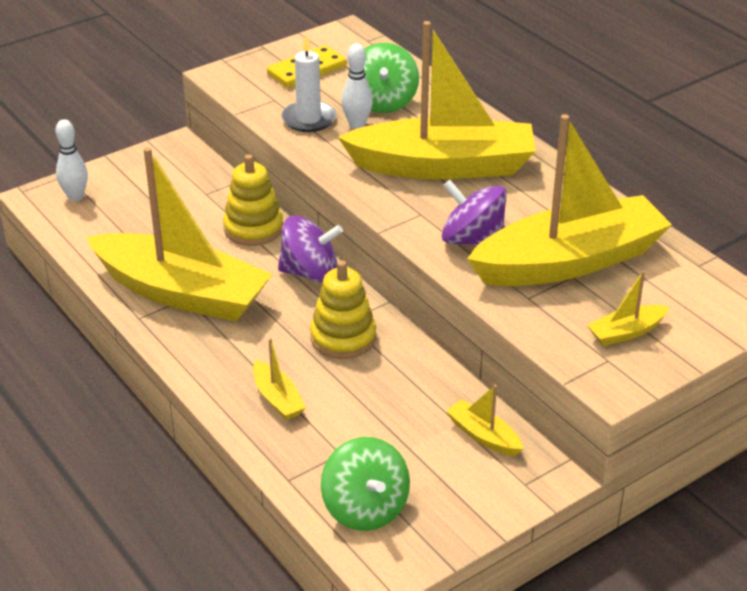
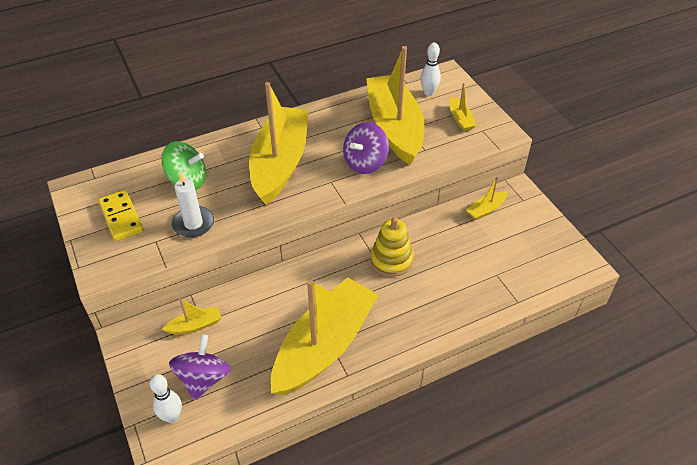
camera: 80 degrees left, 10 degrees up
yellow stacking toy [223,154,283,246] -> none
yellow boat [253,338,306,420] -> yellow boat moved to [162,299,221,334]
purple spinning top [278,216,343,283] -> purple spinning top moved to [169,334,231,400]
green spinning top [321,437,410,531] -> none
white bowling pin [341,43,373,129] -> white bowling pin moved to [420,43,441,96]

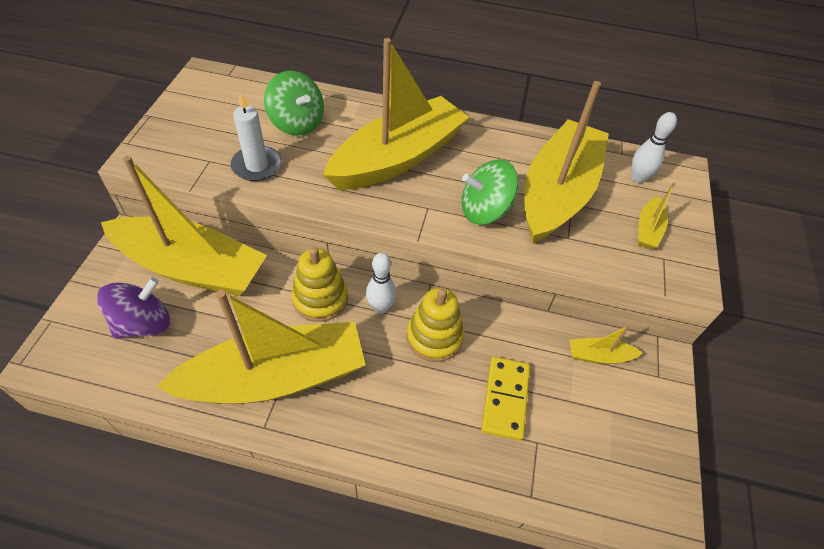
camera: 35 degrees right, 5 degrees up
yellow domino [98,190,144,241] -> yellow domino moved to [481,357,530,441]
white bowling pin [149,374,182,423] -> white bowling pin moved to [366,253,396,314]
yellow boat [162,299,221,334] -> yellow boat [101,156,267,296], size x2.50
purple spinning top [343,122,389,174] -> green spinning top [462,160,519,225]
none -> yellow stacking toy [292,247,348,322]

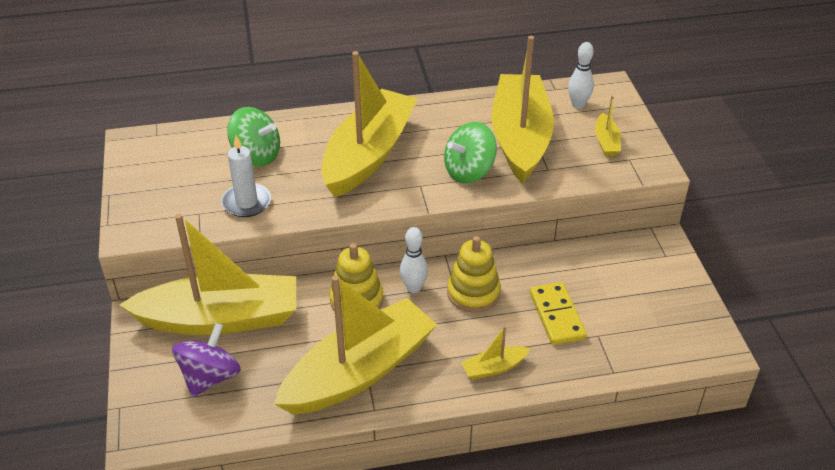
camera: 20 degrees left, 10 degrees down
yellow boat [569,325,643,364] -> yellow boat moved to [461,326,530,380]

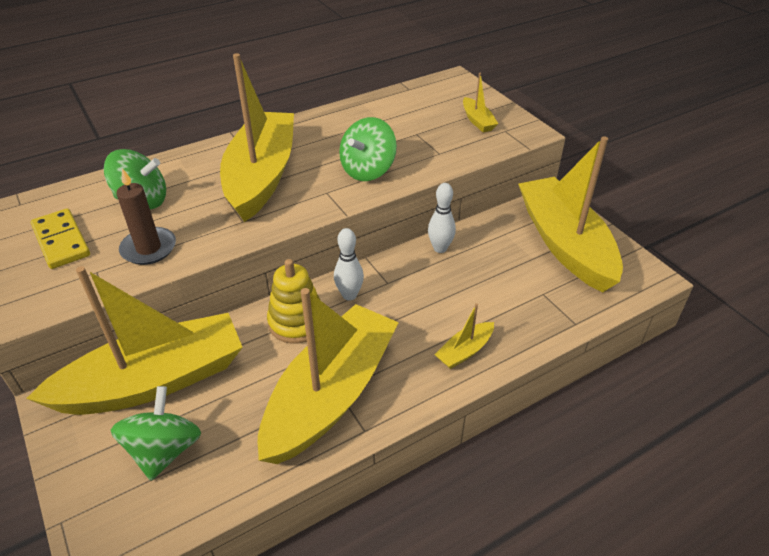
camera: 20 degrees left, 0 degrees up
purple spinning top [172,323,241,397] -> green spinning top [111,386,201,481]
white candle [221,135,271,217] -> brown candle [116,168,176,265]
yellow stacking toy [447,236,501,313] -> none
yellow boat [491,36,554,183] -> yellow boat moved to [518,136,623,292]
yellow domino [530,282,587,345] -> yellow domino moved to [31,208,90,269]
white bowling pin [568,42,594,109] -> white bowling pin moved to [428,183,456,253]

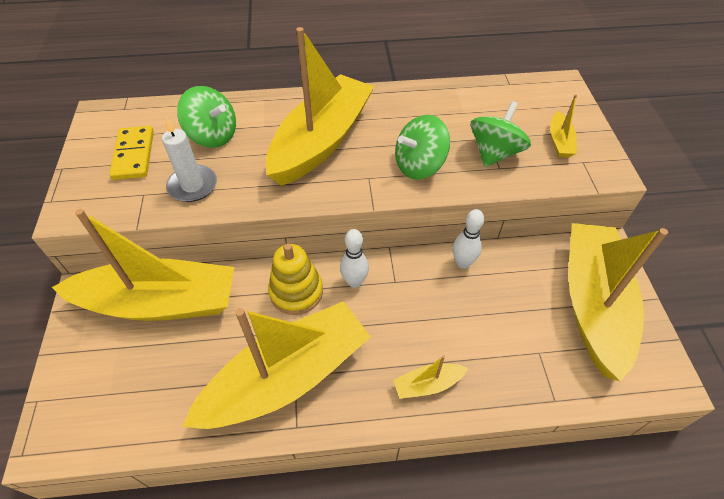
camera: 25 degrees right, 10 degrees up
green spinning top [111,386,201,481] -> green spinning top moved to [471,101,531,167]
brown candle [116,168,176,265] -> white candle [162,117,217,202]

